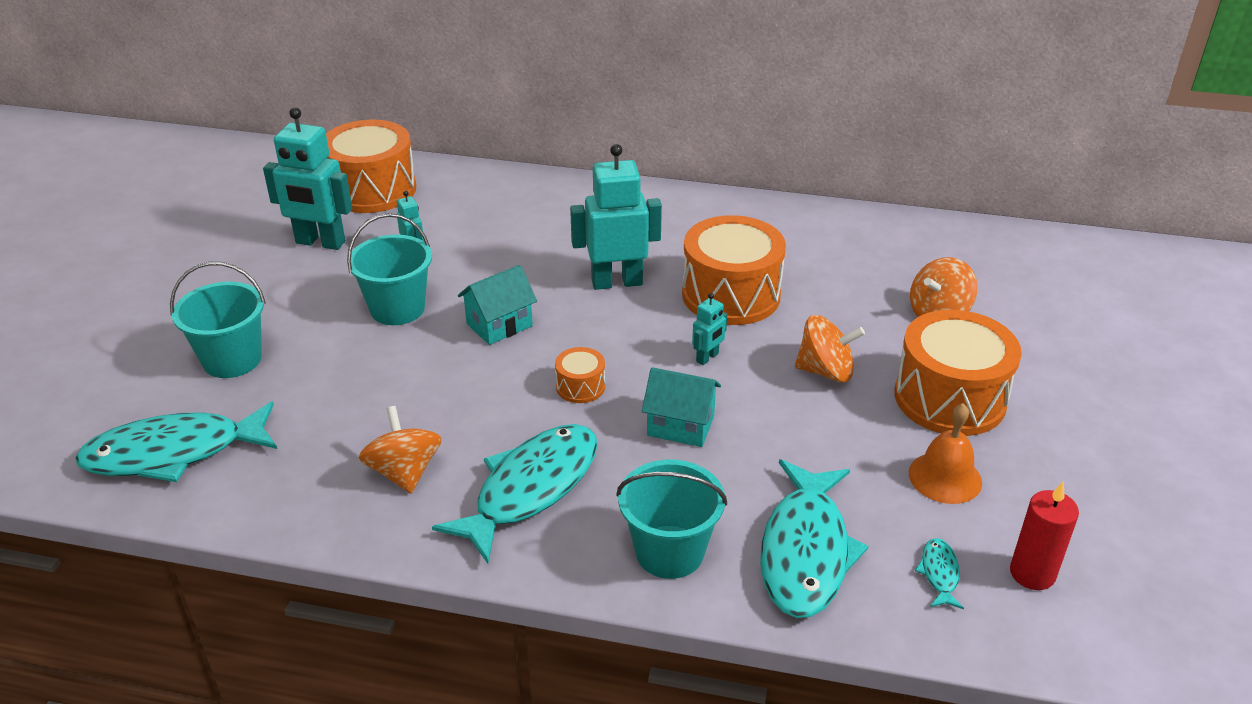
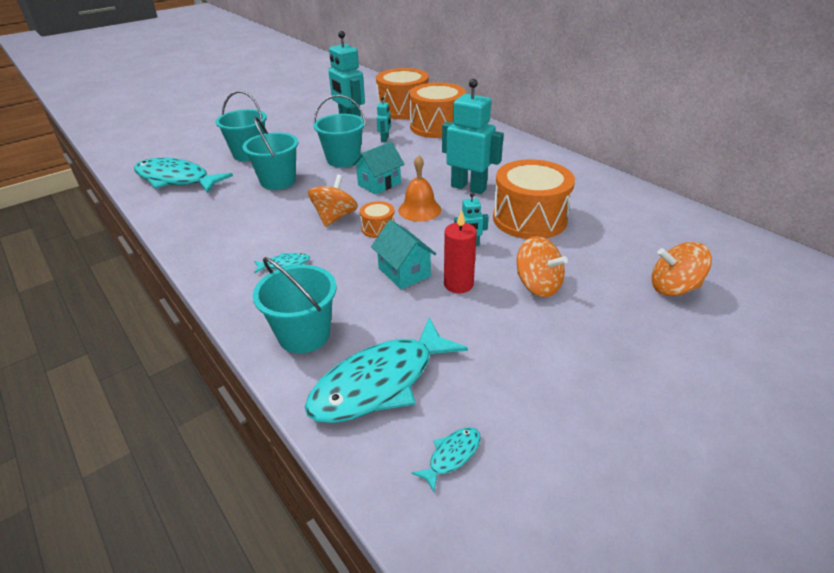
camera: 40 degrees right, 0 degrees up
orange spinning top [359,406,442,494] -> orange spinning top moved to [308,174,358,227]
turquoise fish [432,424,598,563] -> turquoise fish [254,253,310,273], size x0.41
turquoise house [458,265,537,345] -> turquoise house turned 45 degrees counterclockwise [352,142,404,195]
orange drum [895,310,1022,436] -> orange drum moved to [409,82,466,138]
orange bell [909,403,982,504] -> orange bell moved to [398,155,441,222]
red candle [1010,482,1079,590] -> red candle moved to [444,210,477,293]
none -> turquoise bucket [243,117,298,190]

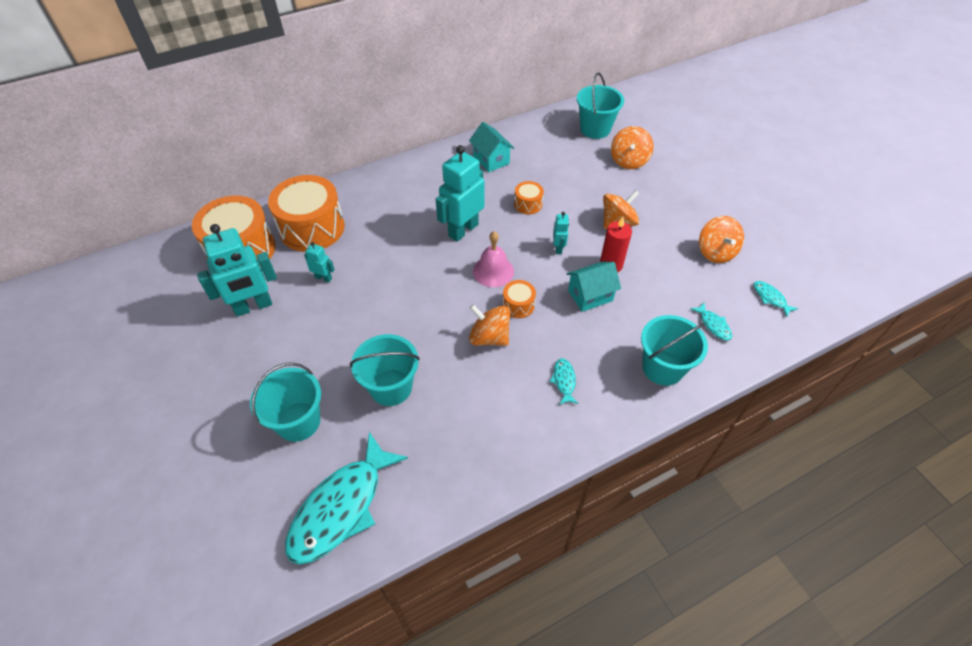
camera: 80 degrees left, 15 degrees up
turquoise fish [305,318,468,423] -> turquoise fish [690,303,732,341], size x0.41
turquoise bucket [314,95,366,167] -> turquoise bucket moved to [577,72,624,139]
turquoise house [352,142,404,195] -> turquoise house moved to [469,122,514,172]
orange bell [398,155,441,222] -> pink bell [473,231,514,287]
orange drum [493,159,575,239] -> orange drum [514,181,544,214], size x0.45
none -> orange spinning top [699,216,744,263]

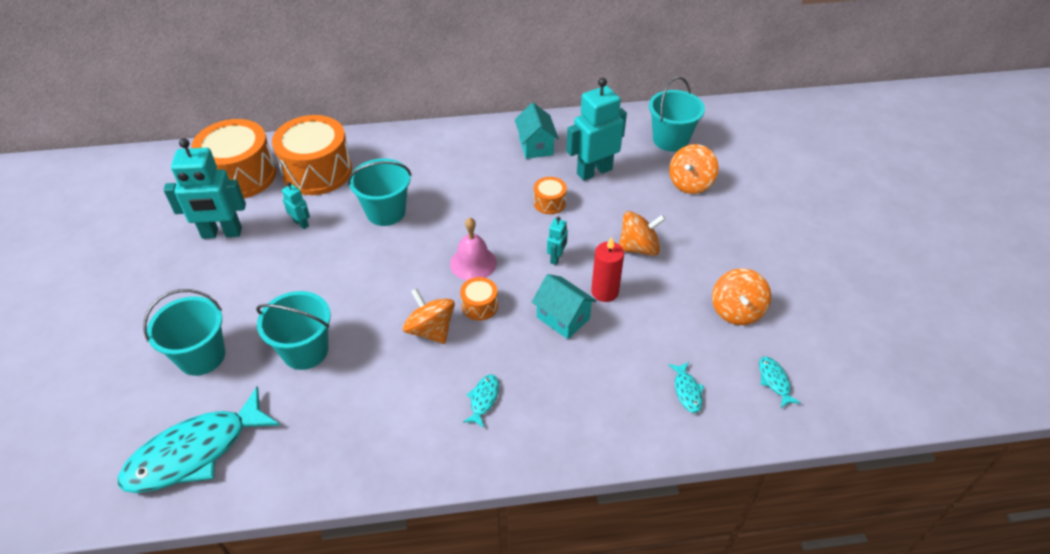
camera: 20 degrees right, 5 degrees down
turquoise robot [436,145,485,242] -> turquoise robot moved to [566,78,627,181]
turquoise house [567,262,621,312] -> turquoise house turned 45 degrees clockwise [532,274,597,339]
turquoise bucket [641,315,708,386] -> turquoise bucket moved to [348,158,411,226]

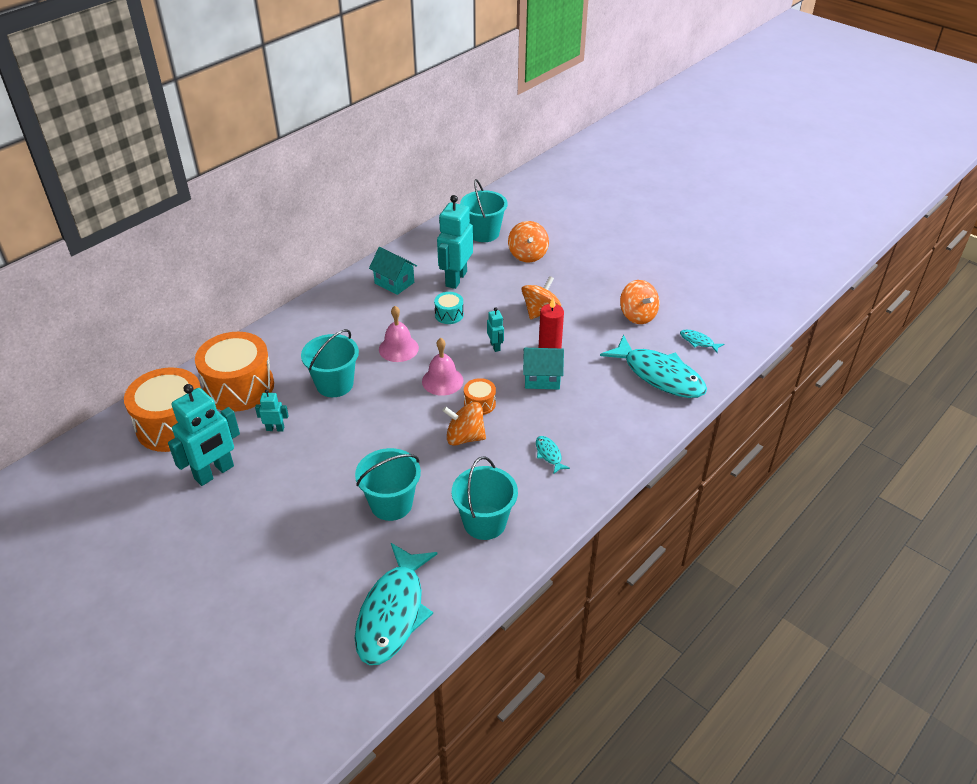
camera: 40 degrees left, 5 degrees down
turquoise bucket [143,289,225,376] -> turquoise bucket moved to [452,456,518,540]
orange drum [534,177,567,214] -> turquoise drum [434,292,464,324]
turquoise fish [668,362,704,413] -> turquoise fish [600,335,707,398], size x2.41
none -> pink bell [379,306,419,362]

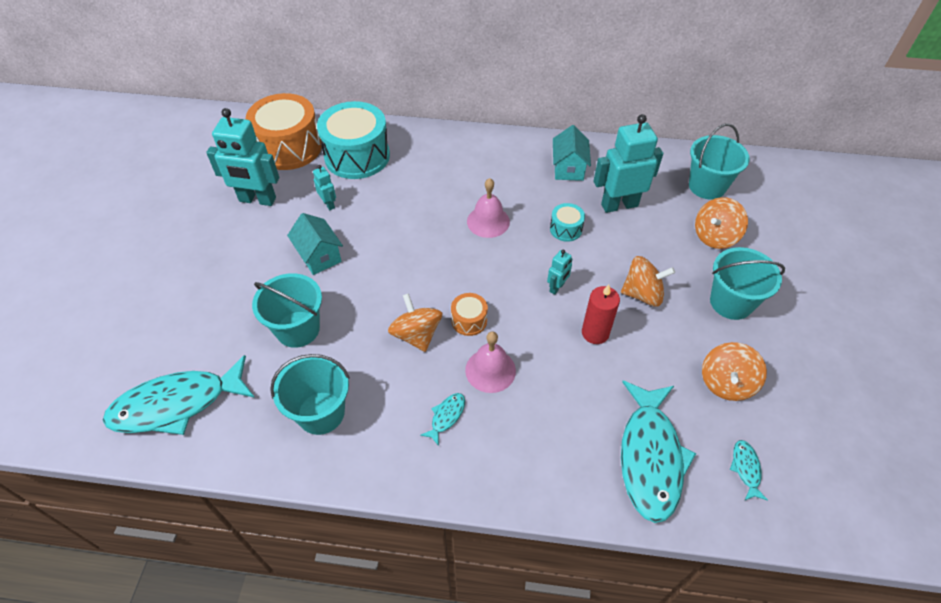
camera: 55 degrees right, 10 degrees up
orange drum [195,332,274,412] -> turquoise drum [317,101,390,179]
turquoise bucket [301,329,359,397] -> turquoise bucket moved to [710,247,785,320]
pink bell [422,338,463,396] -> pink bell moved to [465,331,516,393]
turquoise house [523,348,564,389] -> turquoise house moved to [287,213,343,275]

